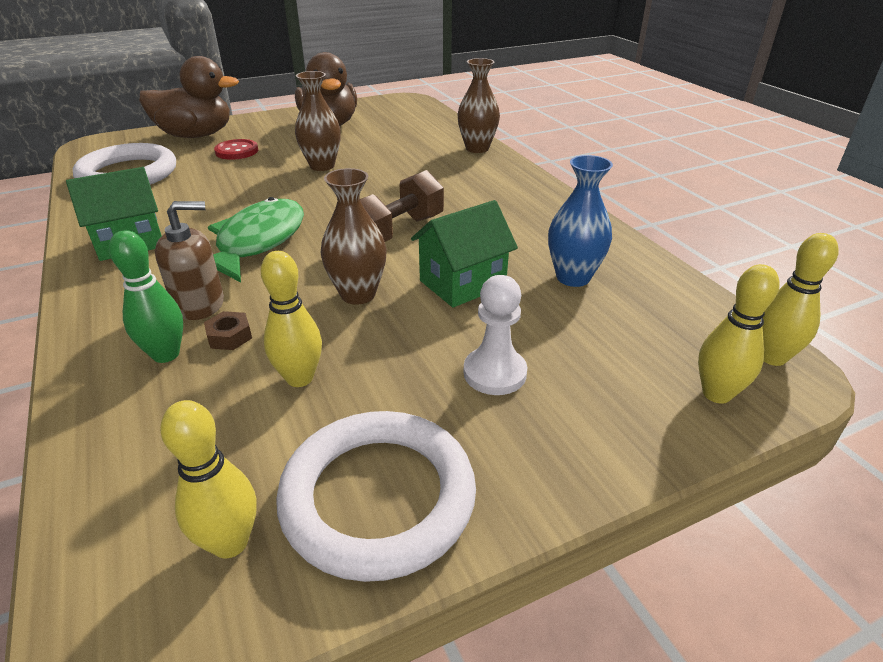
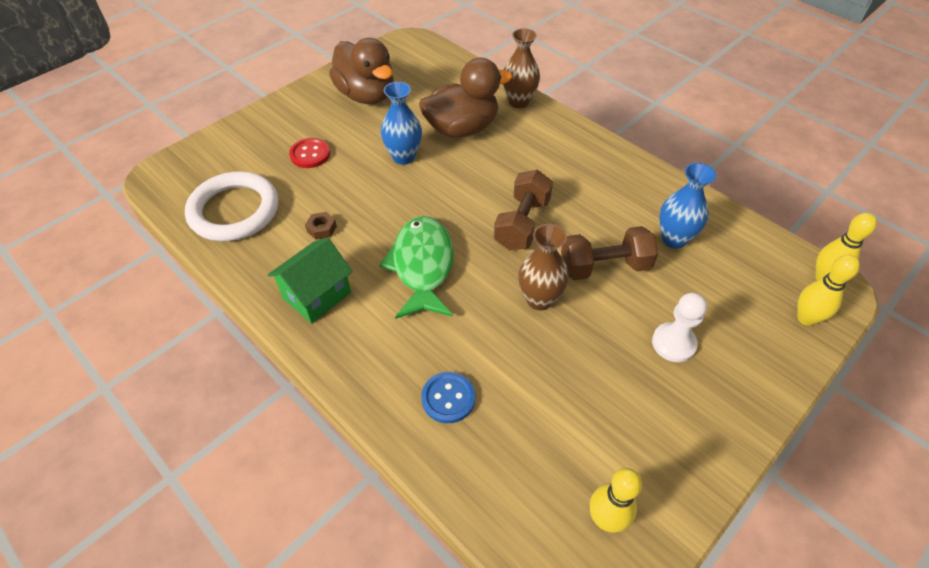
camera: 20 degrees left, 15 degrees up
green bowling pin [109,230,183,363] -> blue button [421,372,475,423]
brown duck [139,56,239,138] -> brown duck moved to [419,58,513,138]
brown soap dispenser [155,201,224,320] -> none
brown nut [204,311,252,350] -> brown nut moved to [305,212,337,240]
yellow bowling pin [261,251,322,387] -> none
white ring [276,411,476,582] -> none
brown vase [295,71,341,171] -> blue vase [381,82,422,165]
green house [411,200,518,308] -> brown dumbbell [561,226,658,280]

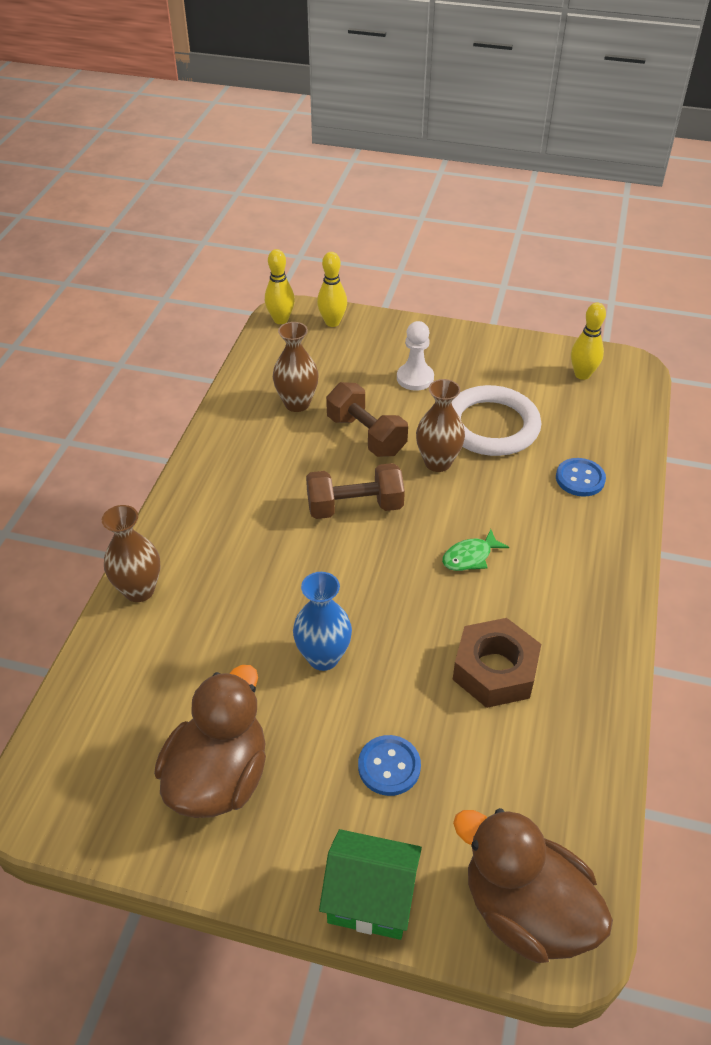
camera: 120 degrees left, 5 degrees down
white ring [185,171,279,241] -> white ring moved to [451,385,541,456]
green house [268,237,353,324] -> green house moved to [319,829,422,940]
red button [289,138,330,168] -> blue button [358,735,421,796]
brown nut [305,212,337,240] -> brown nut [453,618,541,708], size x2.28
green fish [379,216,454,319] -> green fish [442,529,509,571], size x0.49
brown duck [419,58,513,138] -> brown duck moved to [453,808,613,963]
blue vase [659,163,716,249] -> brown vase [273,322,319,412]

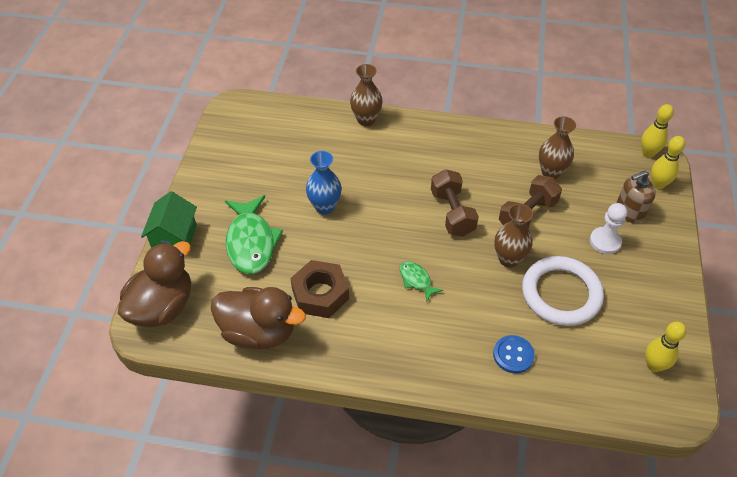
camera: 85 degrees right, 5 degrees up
brown duck [154,665,266,818] -> brown duck moved to [211,287,306,349]
blue button [358,735,421,796] -> green fish [225,195,283,274]
none -> brown soap dispenser [616,171,656,223]

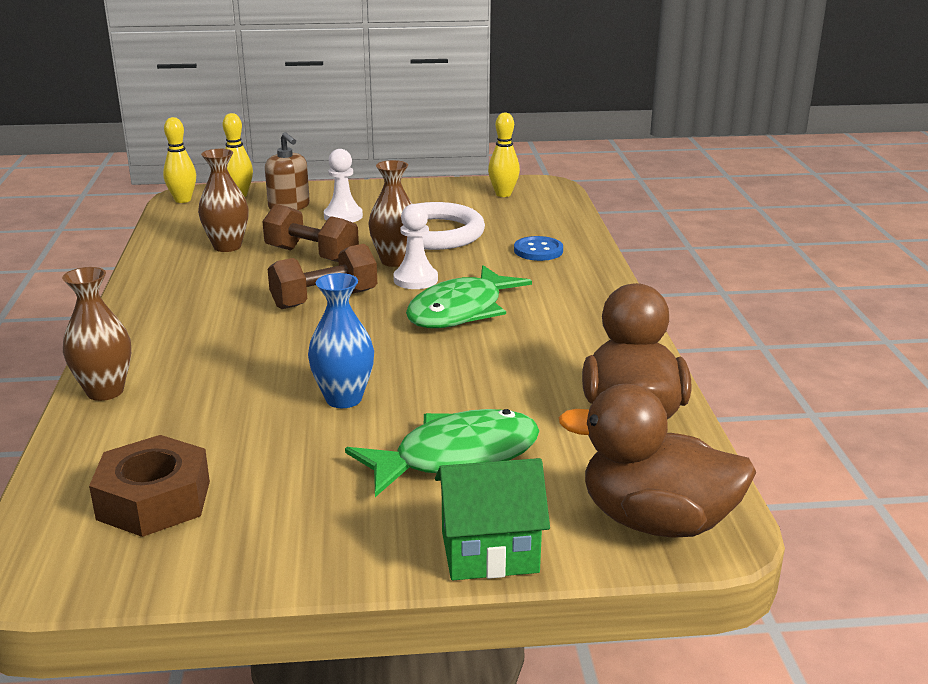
camera: 105 degrees left, 25 degrees down
brown nut [291,260,349,318] -> brown nut moved to [89,435,210,537]
green fish [400,261,443,301] -> green fish [406,265,532,328], size x2.03
none -> white pawn [393,204,438,289]

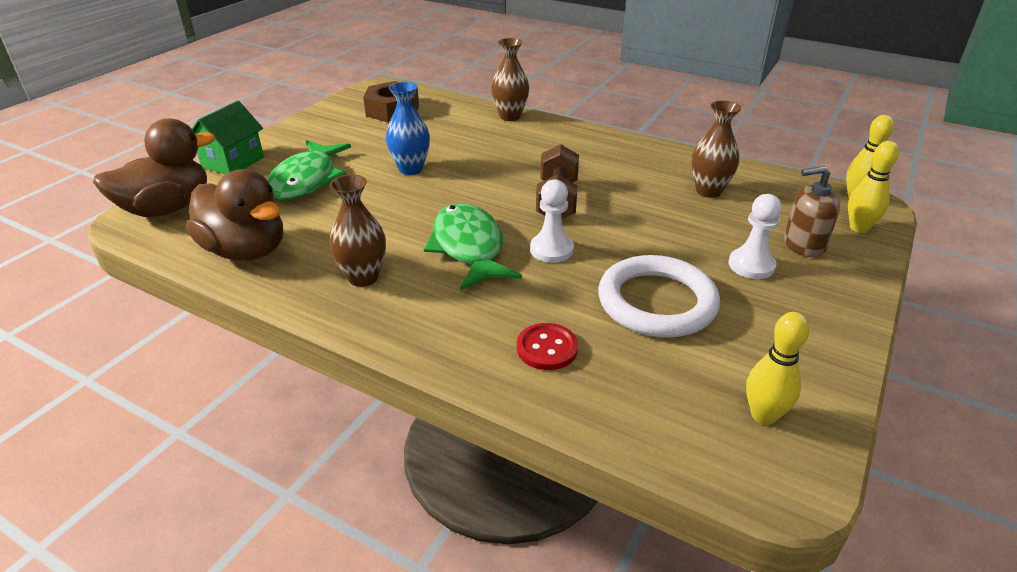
camera: 125 degrees right, 10 degrees up
brown dumbbell [262,204,359,262] -> none
brown vase [368,160,412,267] -> brown vase moved to [329,174,386,287]
blue button [514,236,563,261] -> red button [517,323,578,370]

